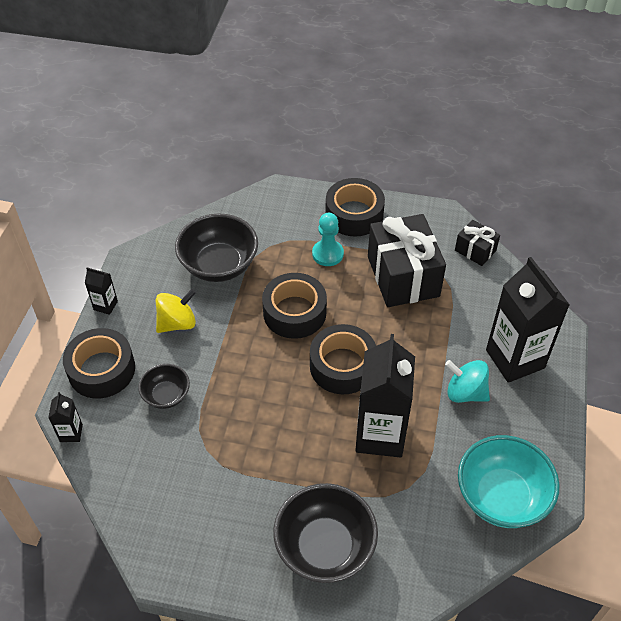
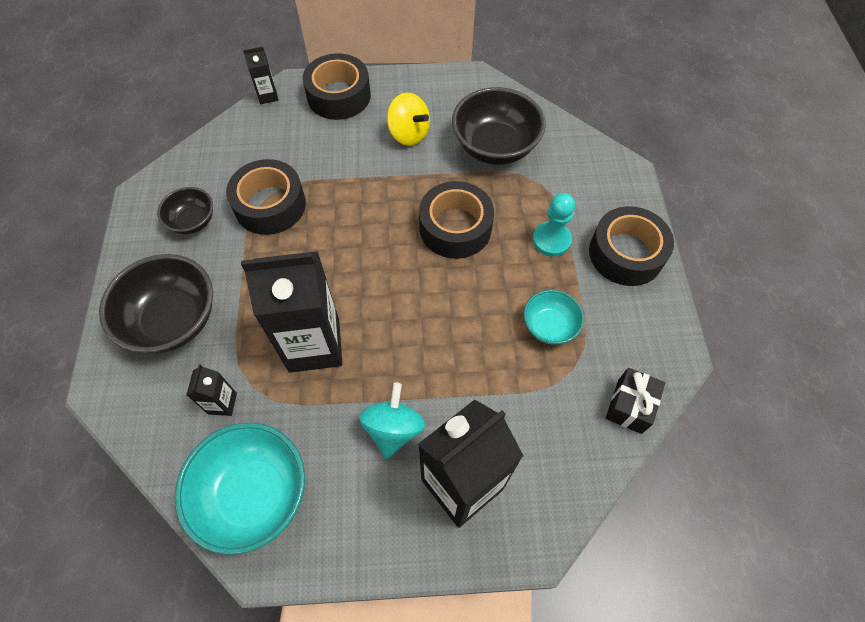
camera: 75 degrees right, 10 degrees up
black carton [85,268,118,315] -> black carton moved to [186,364,237,416]
black bowl [138,364,190,409] -> black bowl moved to [157,187,213,234]
black tape [310,324,376,394] -> black tape moved to [226,159,306,235]
black gift [368,214,446,307] -> turquoise bowl [523,290,584,344]

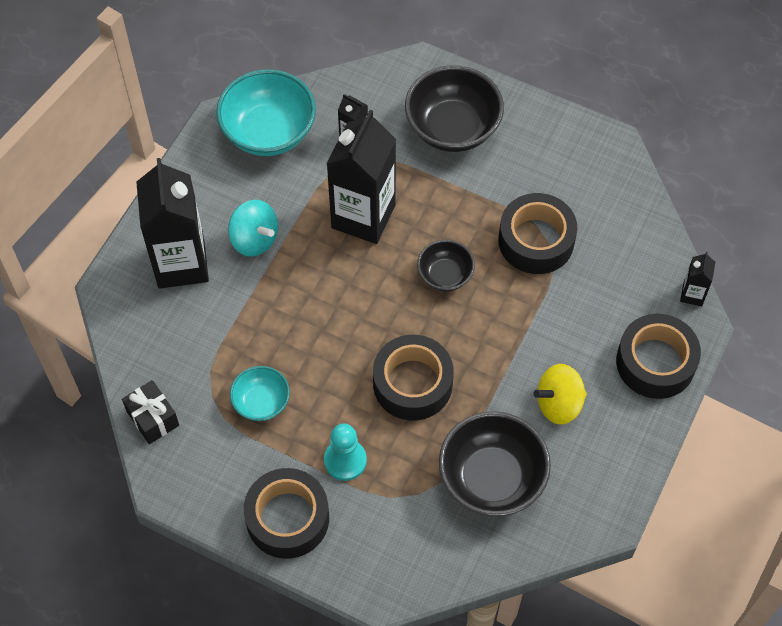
camera: 120 degrees right, 0 degrees up
black bowl [157,187,213,234] -> black bowl moved to [417,240,475,291]

